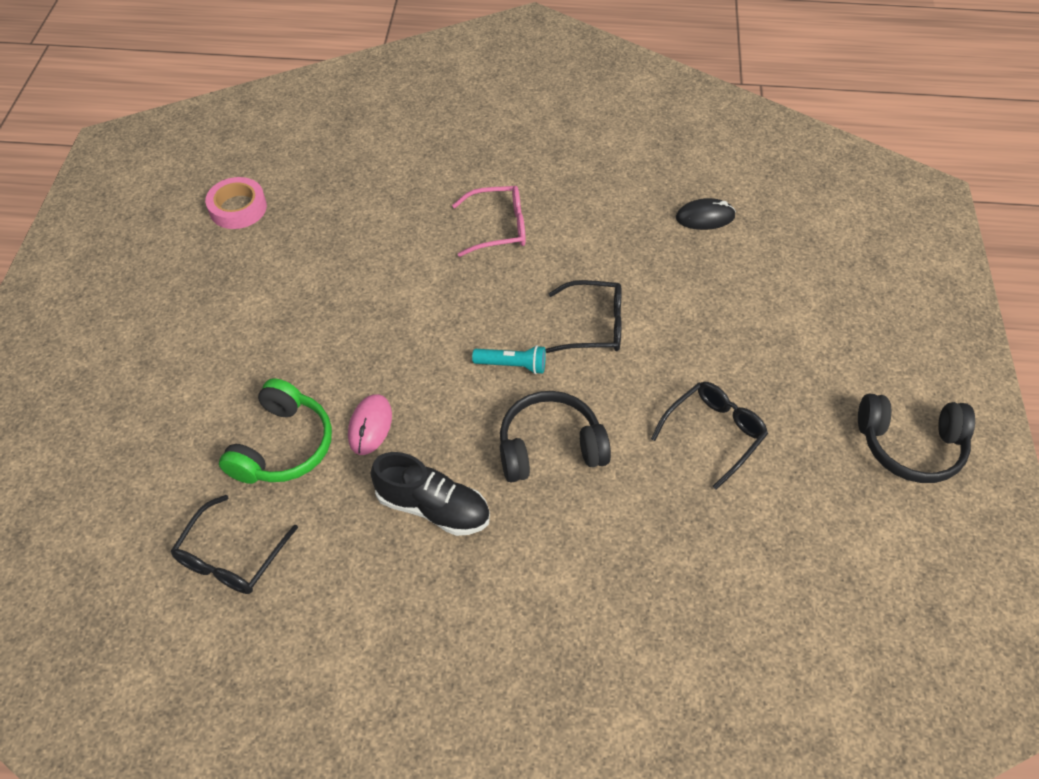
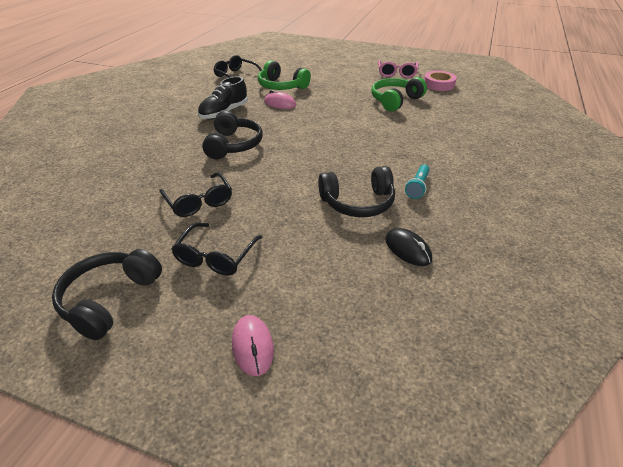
camera: 105 degrees right, 15 degrees down
pink glasses [452,186,526,257] -> pink glasses moved to [378,60,418,78]
turquoise flashlight [472,345,546,374] -> turquoise flashlight moved to [405,165,430,199]
black glasses [545,280,621,353] -> black glasses moved to [171,223,262,276]
black mouse [676,198,736,230] -> black mouse turned 45 degrees counterclockwise [385,228,432,266]
none -> pink mouse [232,315,274,376]
none -> black headphones [318,166,395,217]
none -> green headphones [371,77,427,112]

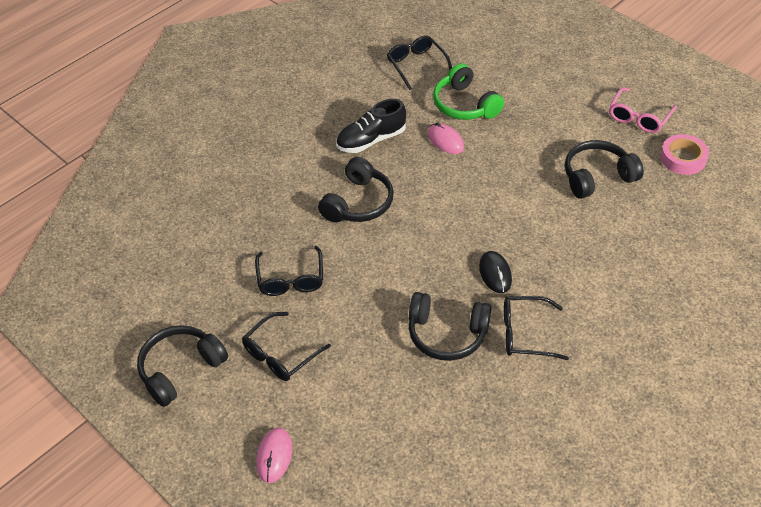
camera: 25 degrees right, 10 degrees up
green headphones [371,77,427,112] -> black headphones [565,140,644,199]
black mouse [385,228,432,266] -> black mouse moved to [479,251,512,293]
turquoise flashlight [405,165,430,199] -> black glasses [504,296,569,360]

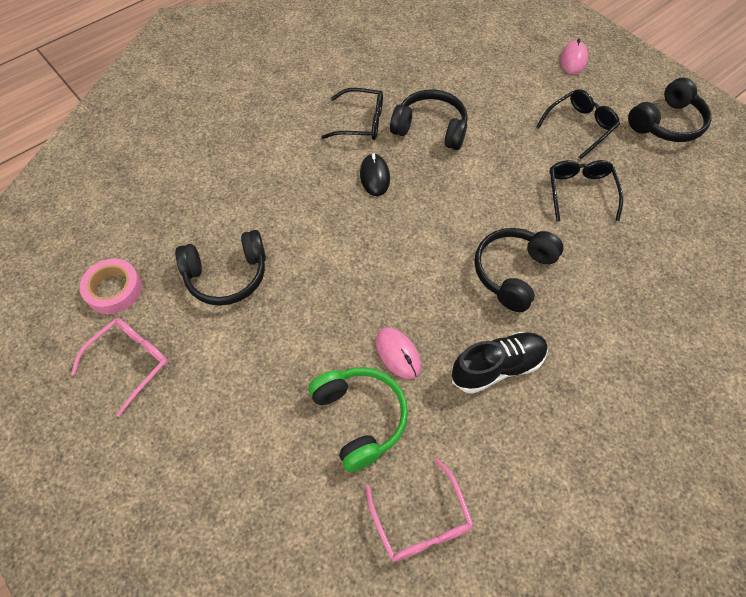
camera: 175 degrees left, 10 degrees up
black glasses [387,35,452,90] -> pink glasses [365,458,474,562]

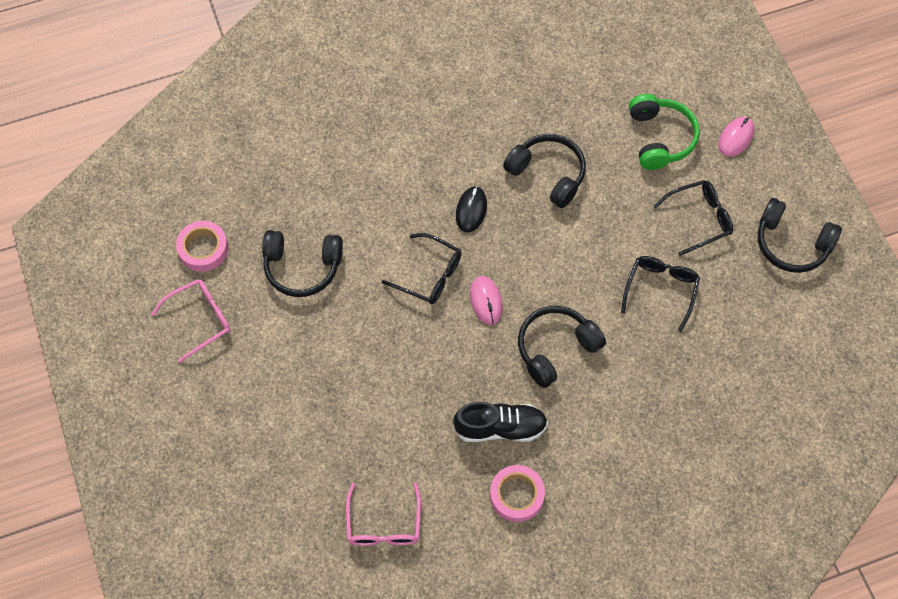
camera: 20 degrees right, 5 degrees up
green headphones [308,367,408,472] -> green headphones moved to [629,94,700,170]
black glasses [321,88,383,140] -> black glasses moved to [382,233,461,304]
pink mouse [376,328,421,379] -> pink mouse moved to [470,276,503,325]
black headphones [628,78,711,142] -> black headphones turned 45 degrees clockwise [758,198,842,273]
none -> pink tape [490,465,545,522]

